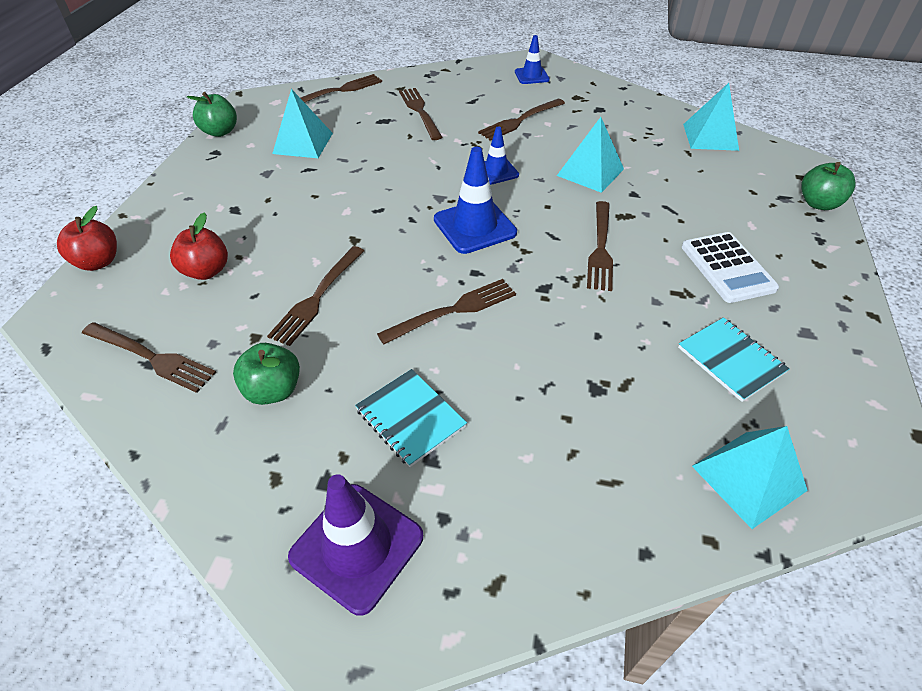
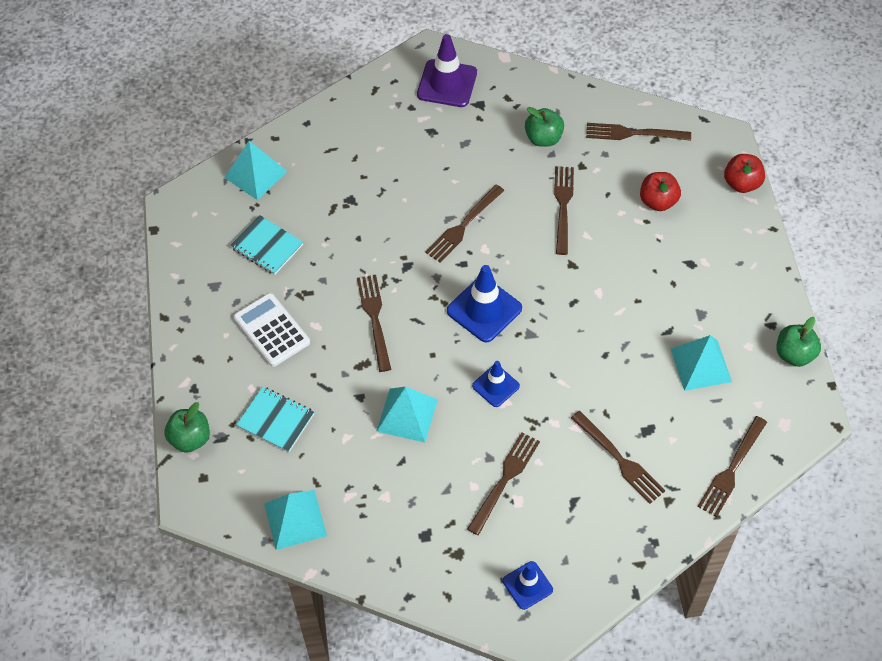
camera: 160 degrees right, 10 degrees up
turquoise notebook [355,369,467,467] -> turquoise notebook moved to [236,387,314,452]

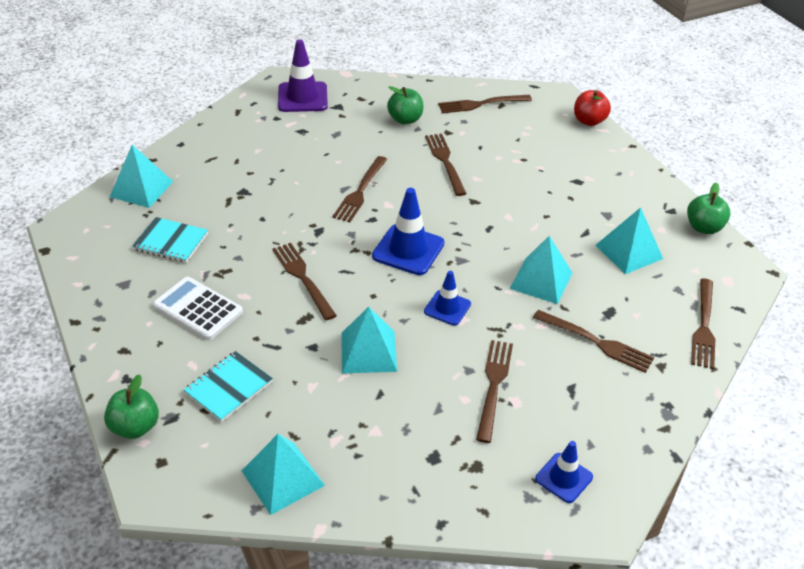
camera: 20 degrees left, 15 degrees down
turquoise notebook [236,387,314,452] -> turquoise notebook turned 60 degrees counterclockwise [184,351,273,422]
red apple [640,172,681,211] -> none
none -> turquoise pyramid [509,236,572,304]

